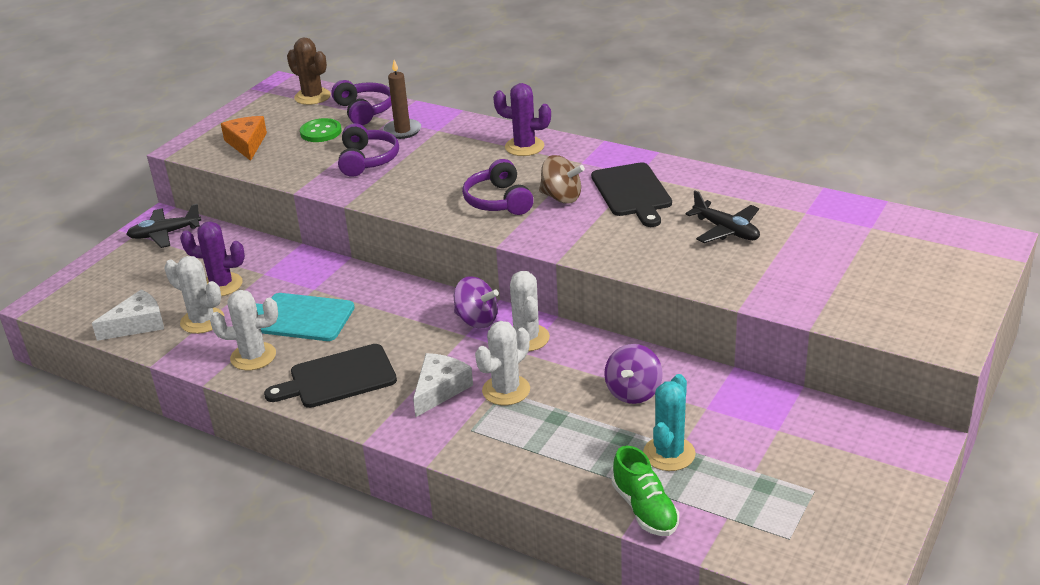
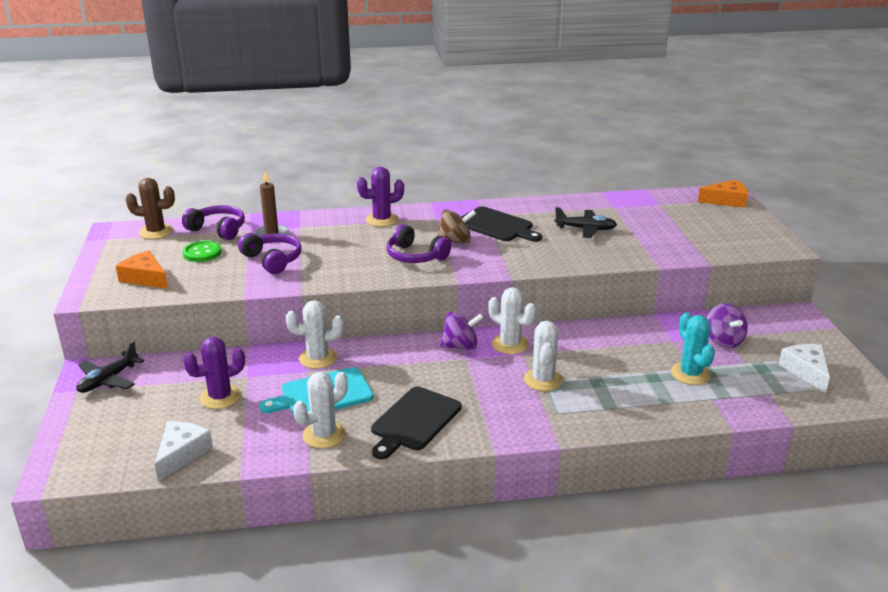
camera: 40 degrees left, 5 degrees down
white cactus [164,256,224,334] -> white cactus moved to [286,300,344,369]
white cheese [413,353,473,417] -> white cheese moved to [778,344,830,393]
purple spinning top [604,344,663,404] -> purple spinning top moved to [707,303,748,348]
green shoe [612,446,679,536] -> none
none -> orange cheese [698,179,748,208]

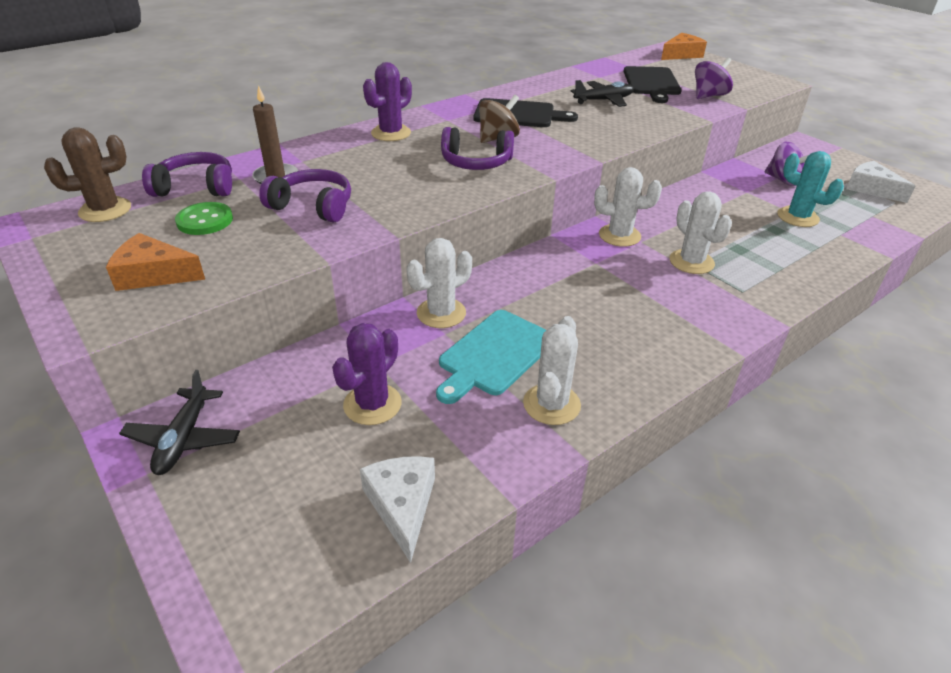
camera: 30 degrees left, 10 degrees up
black cutting board [371,386,462,459] -> black cutting board moved to [624,66,682,103]
purple spinning top [440,312,484,350] -> purple spinning top moved to [695,57,733,99]

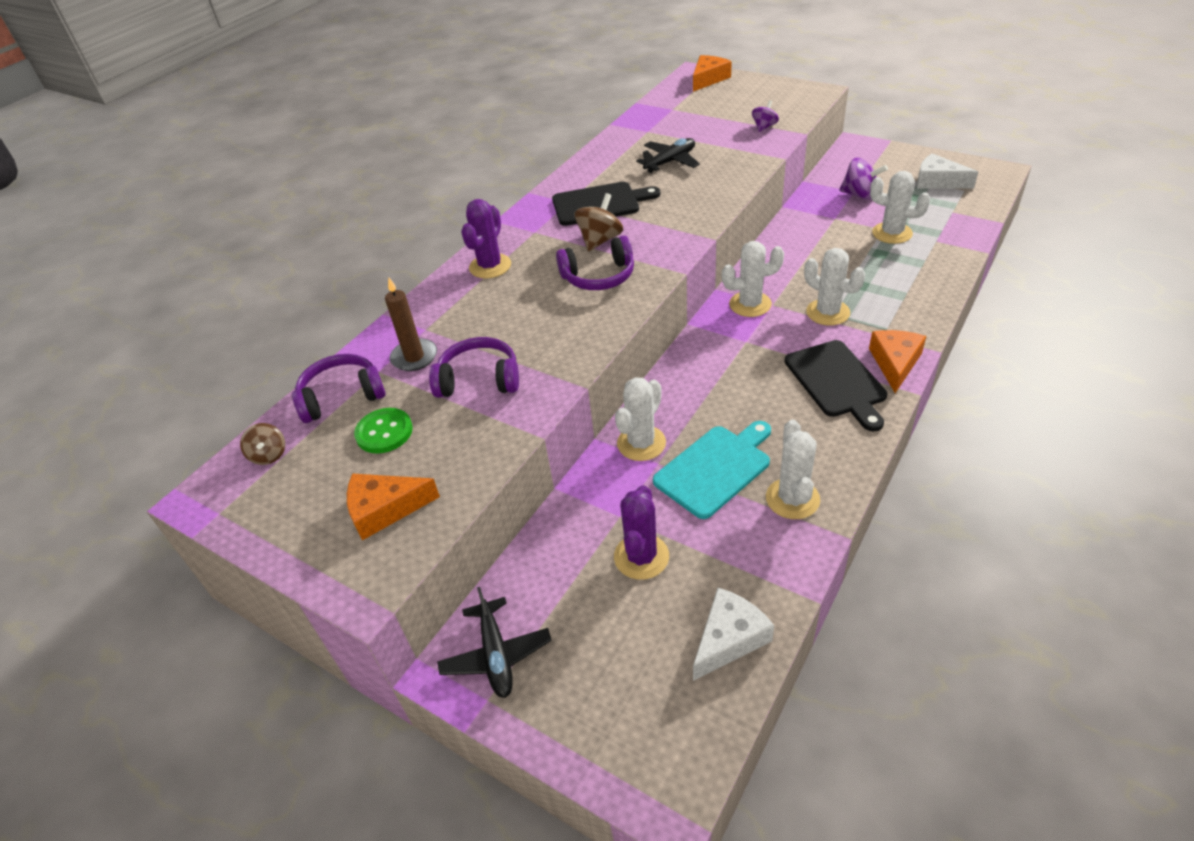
camera: 15 degrees left, 5 degrees up
brown cactus [44,128,131,222] -> brown spinning top [240,423,285,465]
white cheese [360,456,435,563] -> white cheese turned 75 degrees clockwise [693,588,774,681]
turquoise cutting board [436,310,546,404] -> turquoise cutting board turned 150 degrees counterclockwise [653,421,771,519]
black cutting board [624,66,682,103] -> black cutting board moved to [785,340,887,432]
purple spinning top [695,57,733,99] -> purple spinning top [752,100,779,132], size x0.64
turquoise cactus [777,151,844,227] -> white cactus [870,171,930,244]
none -> orange cheese [869,330,926,393]

